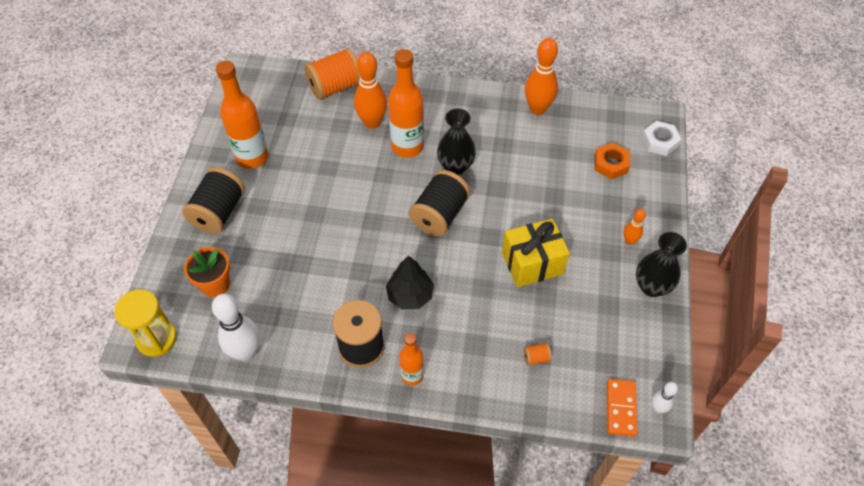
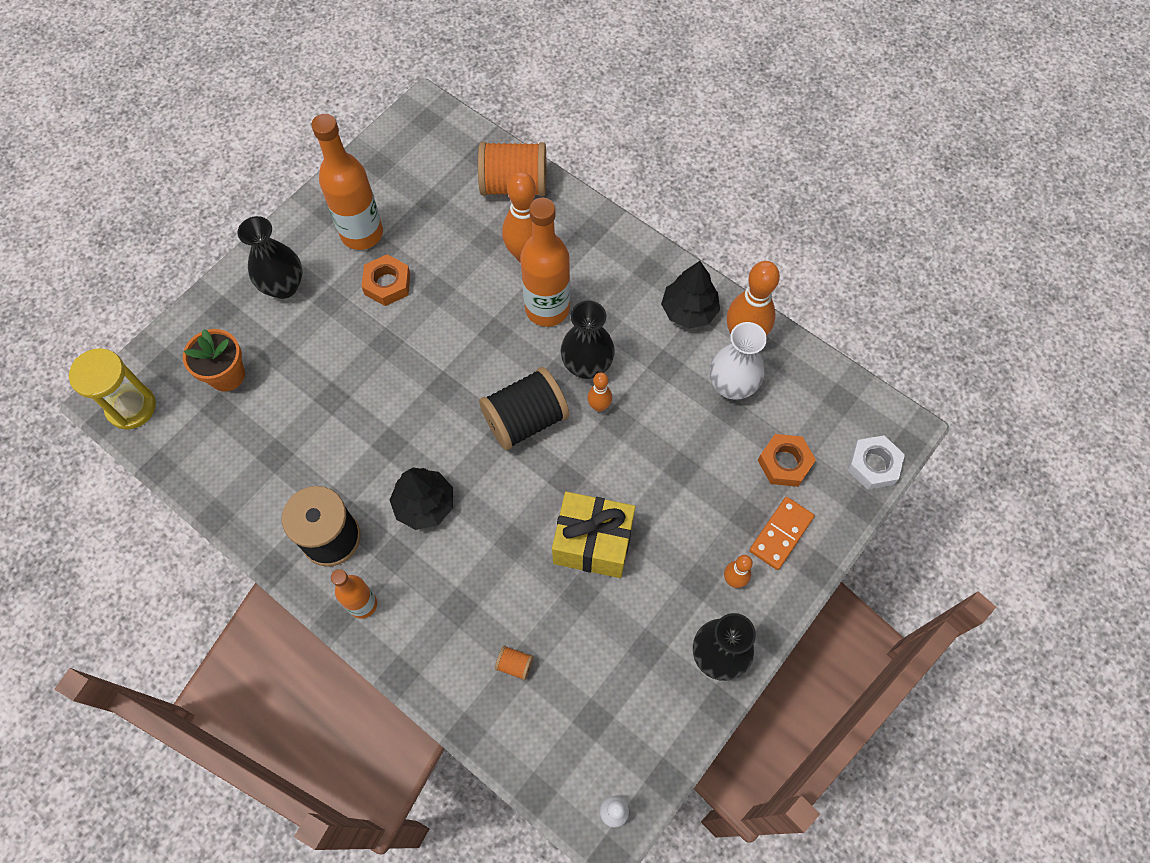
camera: 30 degrees right, 10 degrees up
black spool [182,167,245,234] -> black vase [237,216,302,299]
white bowling pin [212,294,260,361] -> none
orange domino [607,379,637,436] -> orange domino moved to [749,497,814,570]
none -> orange nut [361,254,410,306]
none -> orange bowling pin [587,372,612,412]
none -> black tree [661,261,720,329]
none -> white vase [710,322,767,400]

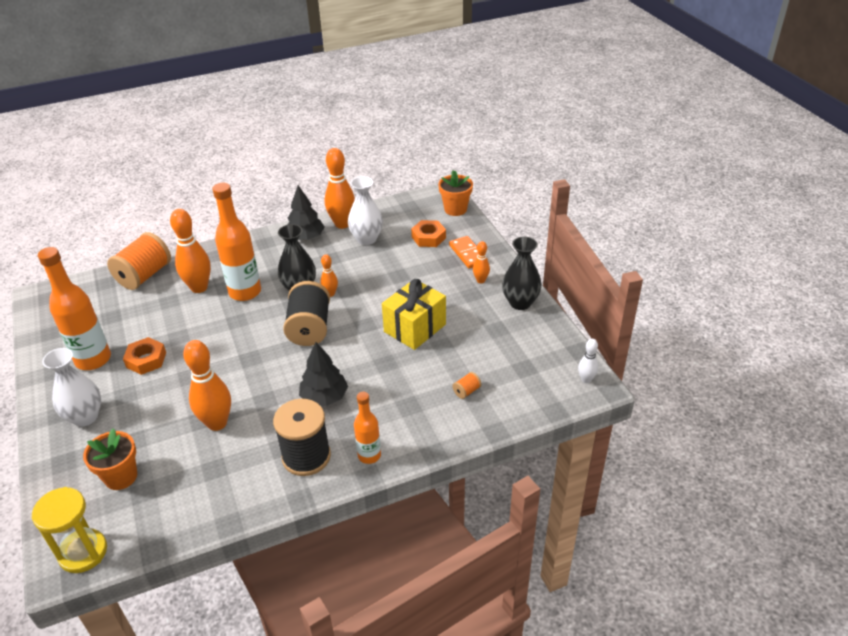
camera: 60 degrees left, 25 degrees down
black vase [237,216,302,299] -> white vase [42,348,101,427]
white nut [847,435,905,490] -> orange flower pot [438,170,473,216]
none -> orange bowling pin [183,340,231,431]

